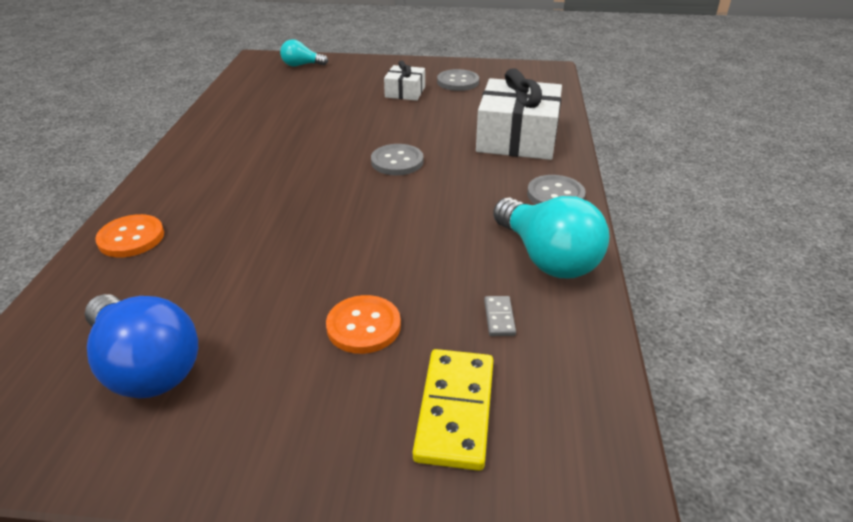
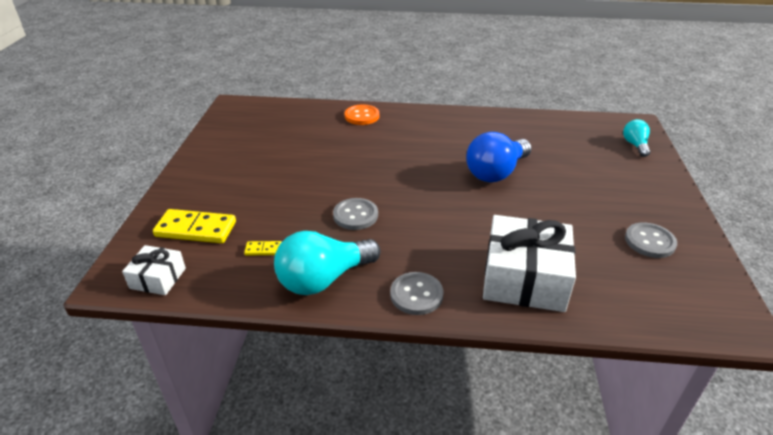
camera: 90 degrees right, 0 degrees up
blue light bulb [85,294,198,398] -> blue light bulb moved to [466,132,532,182]
orange button [326,295,401,354] -> none
grey button [371,144,424,176] -> grey button moved to [333,198,378,230]
white gift [384,60,425,101] -> white gift moved to [122,245,186,295]
grey domino [484,296,516,336] -> yellow domino [244,241,282,256]

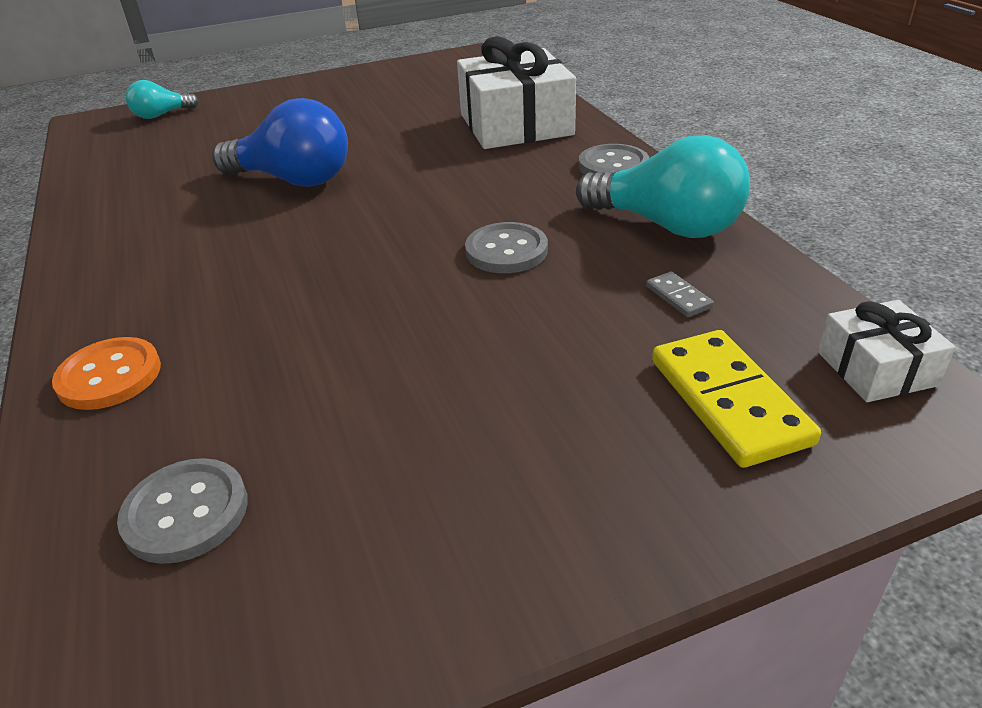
camera: 115 degrees left, 0 degrees up
yellow domino [244,241,282,256] -> grey domino [646,271,714,317]
grey button [625,222,677,258] -> grey button moved to [117,458,248,564]

